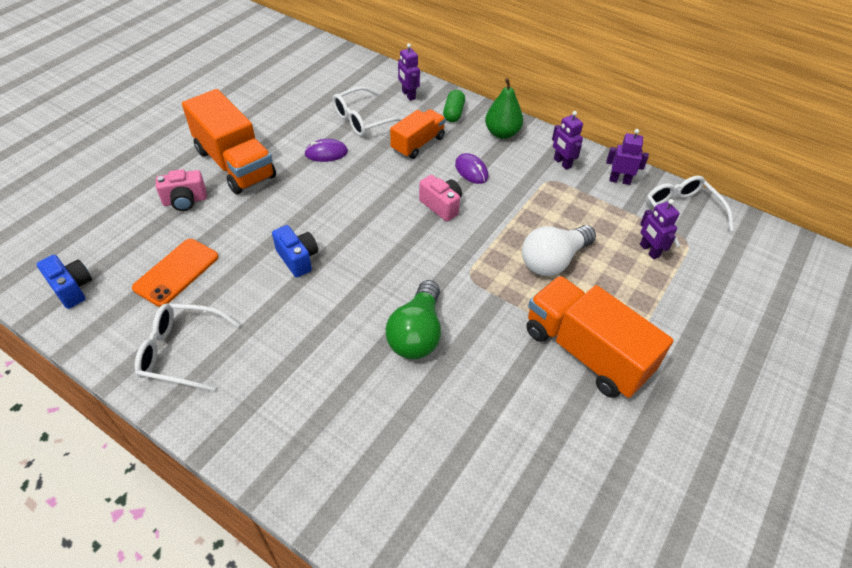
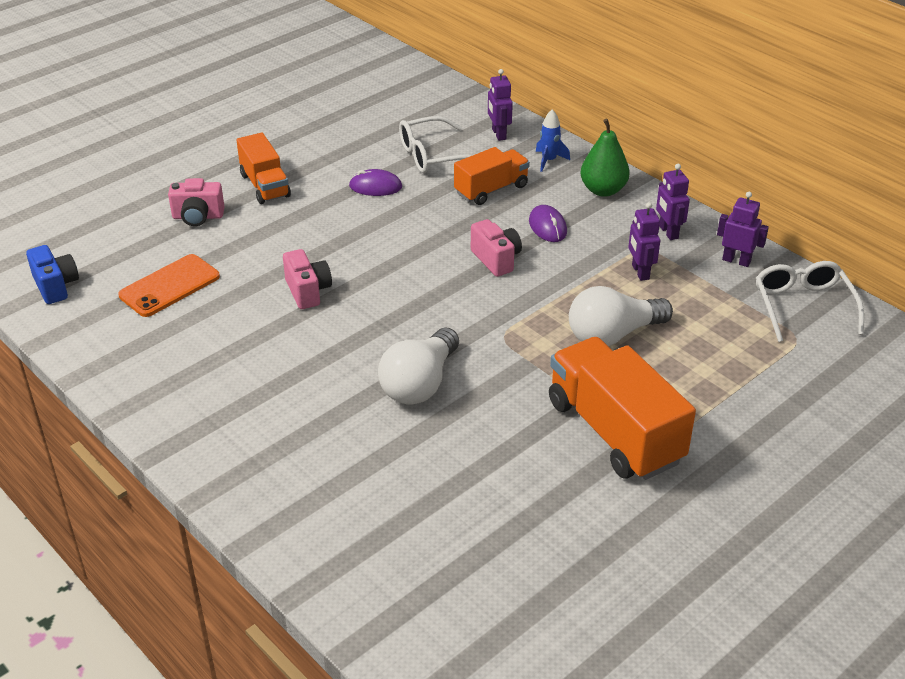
camera: 15 degrees right, 10 degrees down
white glasses [135,303,240,392] -> none
orange truck [182,89,276,194] -> orange truck [237,133,291,204], size x0.60
blue camera [272,225,318,278] -> pink camera [283,249,332,309]
green light bulb [386,280,441,359] -> white light bulb [378,328,459,405]
green capsule [443,90,465,122] -> blue rocket [536,109,570,172]
purple robot [640,199,680,259] -> purple robot moved to [628,202,660,281]

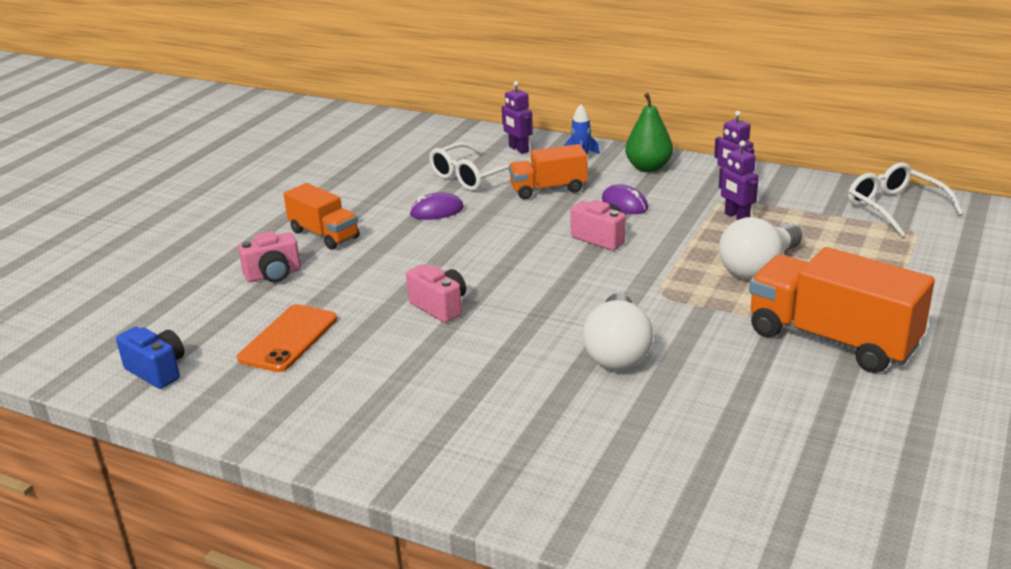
camera: 20 degrees left, 10 degrees down
orange truck [454,147,530,205] -> orange truck turned 135 degrees counterclockwise [509,144,588,199]
purple robot [717,192,769,267] -> none

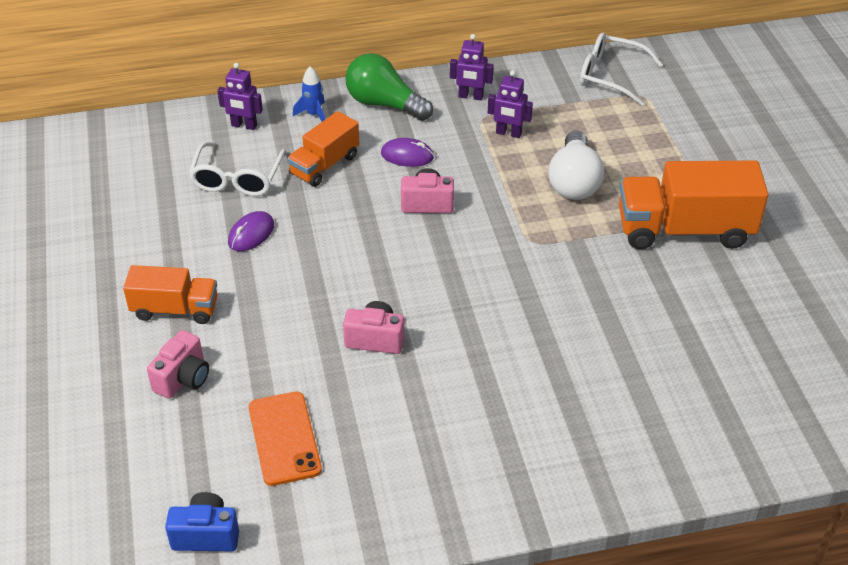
camera: 40 degrees left, 15 degrees up
white light bulb [583,293,653,370] -> none
green pear [625,93,673,172] -> green light bulb [345,53,433,121]

